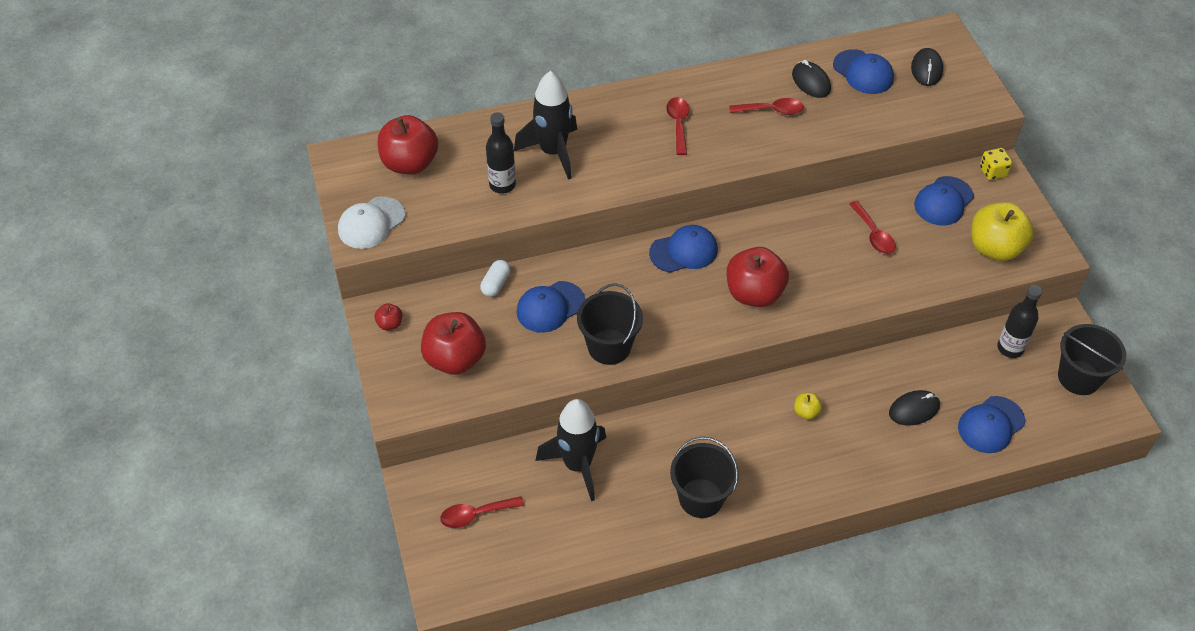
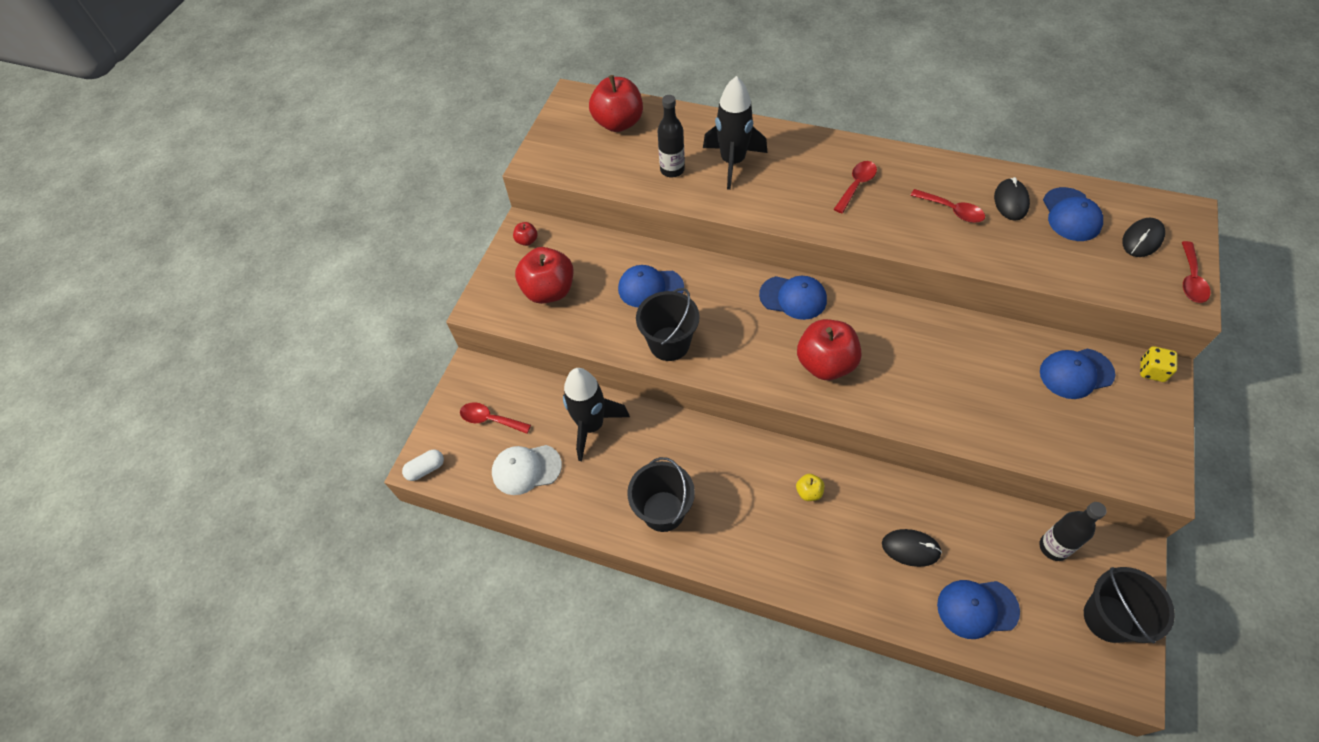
camera: 40 degrees right, 5 degrees up
white cap [338,196,405,249] -> white cap moved to [492,445,562,495]
white capsule [480,260,511,297] -> white capsule moved to [402,450,444,481]
red spoon [849,201,896,254] -> red spoon moved to [1182,241,1210,303]
yellow apple [972,202,1034,261] -> none

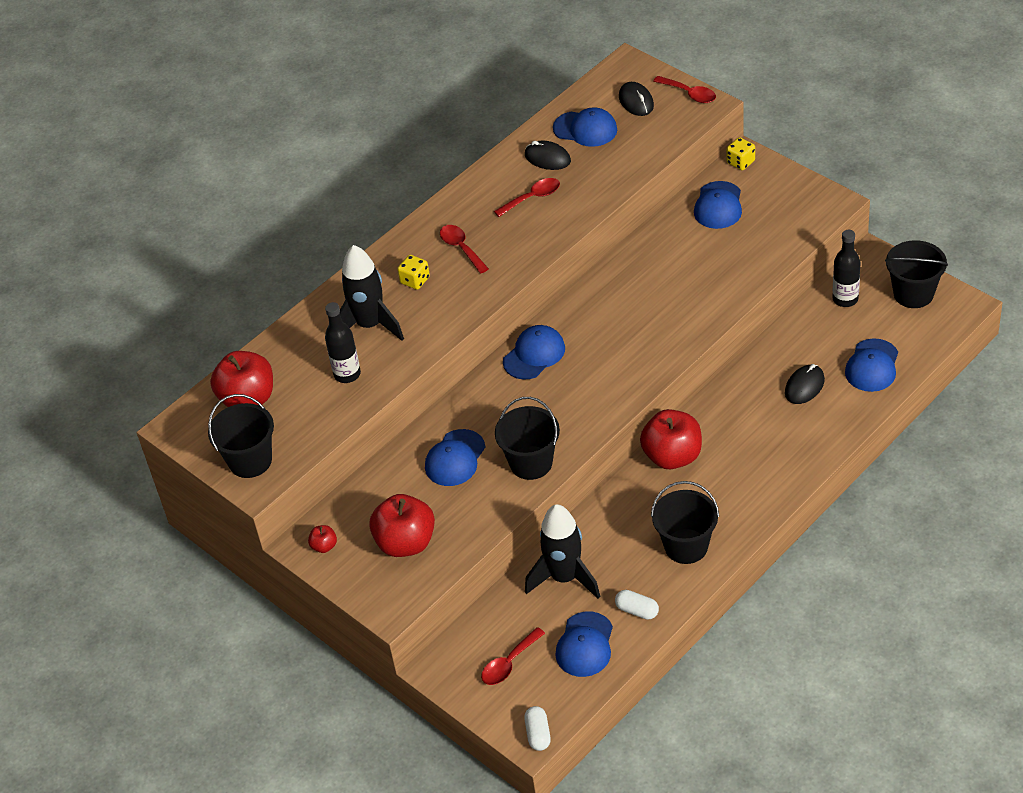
camera: 65 degrees left, 10 degrees down
white cap [492,445,562,495] -> blue cap [555,611,613,677]
yellow apple [796,474,824,501] -> none
red apple [797,319,861,380] -> red apple moved to [640,409,702,469]
none -> black bucket [208,394,274,478]
none -> yellow dice [397,255,430,290]
none -> white capsule [615,590,659,620]

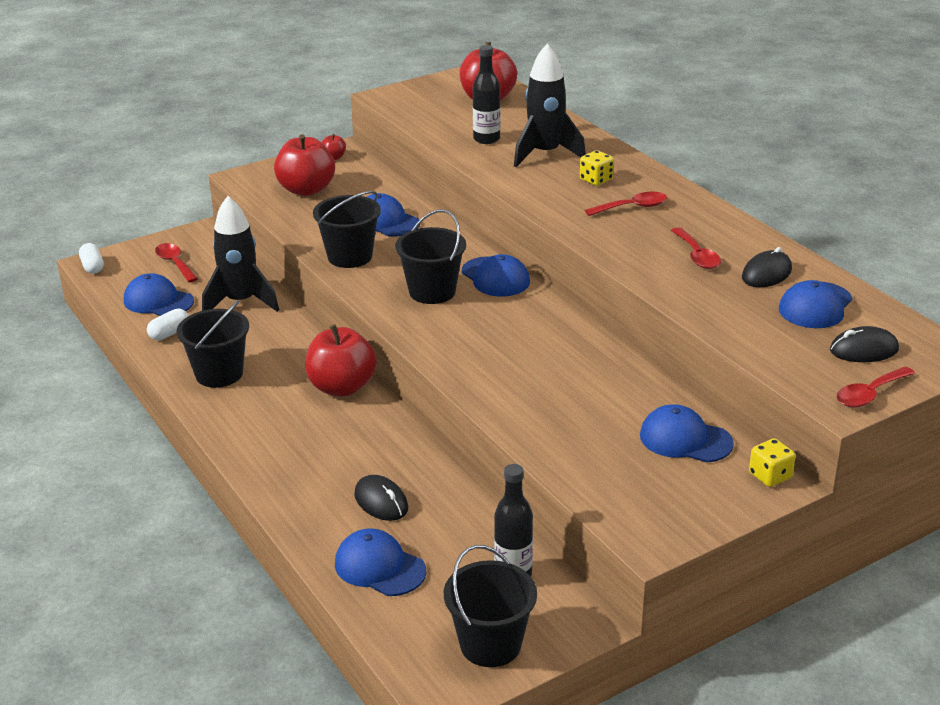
camera: 100 degrees right, 15 degrees down
black bucket [208,394,274,478] -> black bucket moved to [395,209,466,304]
white capsule [524,706,551,751] -> white capsule turned 60 degrees clockwise [79,243,104,274]

